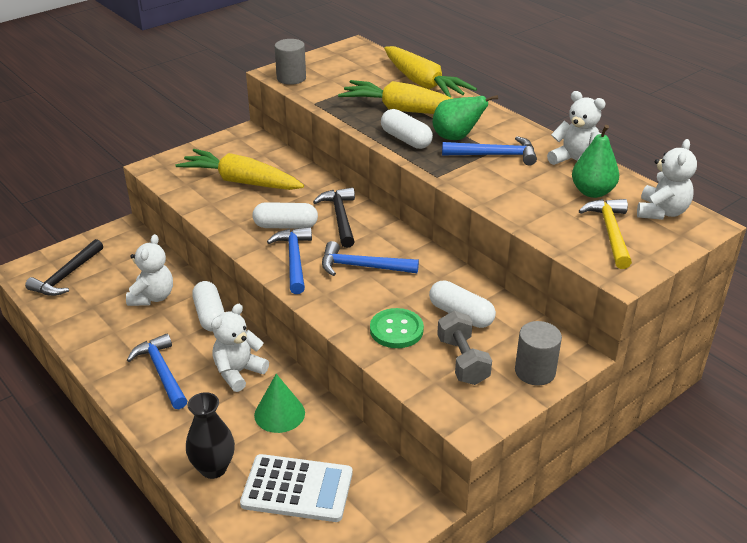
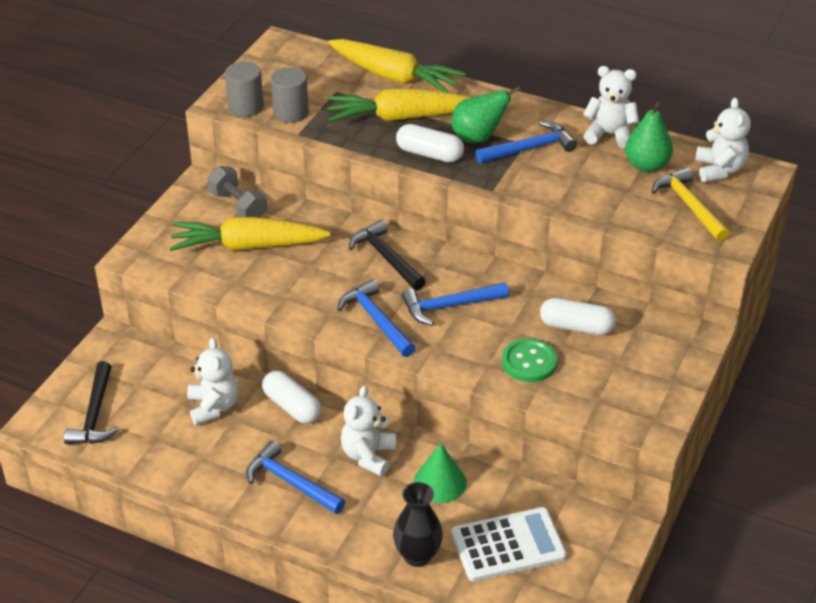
camera: 25 degrees left, 5 degrees up
white capsule [253,202,318,229] -> none
grey dumbbell [437,311,492,385] -> grey dumbbell moved to [207,166,267,218]
grey cylinder [515,321,562,385] -> grey cylinder moved to [271,67,309,123]

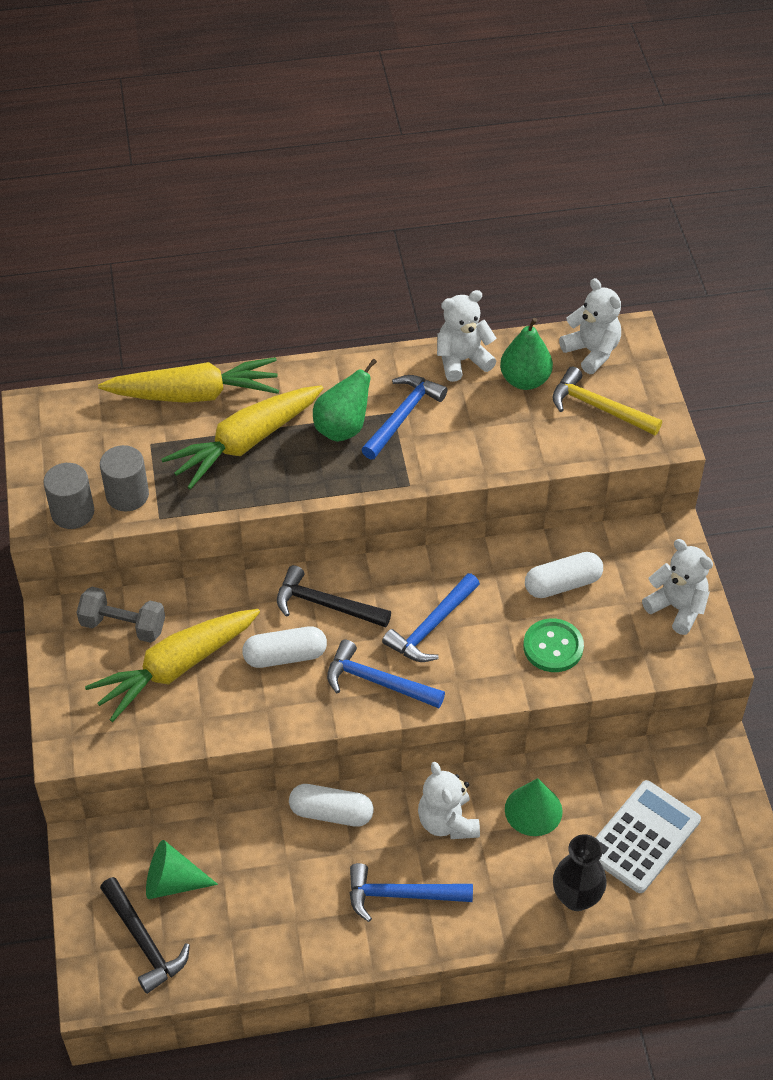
camera: 35 degrees left, 10 degrees up
white teddy bear [187,337,238,425] -> white teddy bear moved to [642,539,713,635]
white capsule [396,124,464,163] -> white capsule moved to [242,626,327,668]
none -> green cone [146,840,218,899]

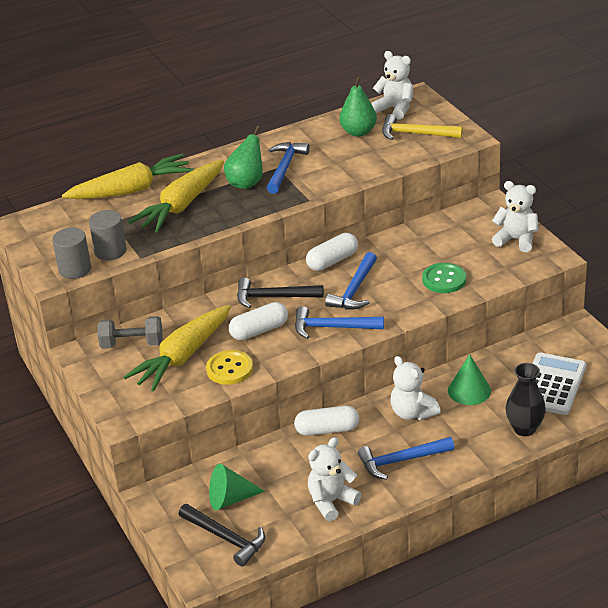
camera: 15 degrees left, 15 degrees down
white teddy bear [437,290,496,382] -> white teddy bear moved to [308,437,361,521]
white capsule [525,552,603,598] -> white capsule moved to [306,233,358,271]
none -> yellow button [206,350,253,385]

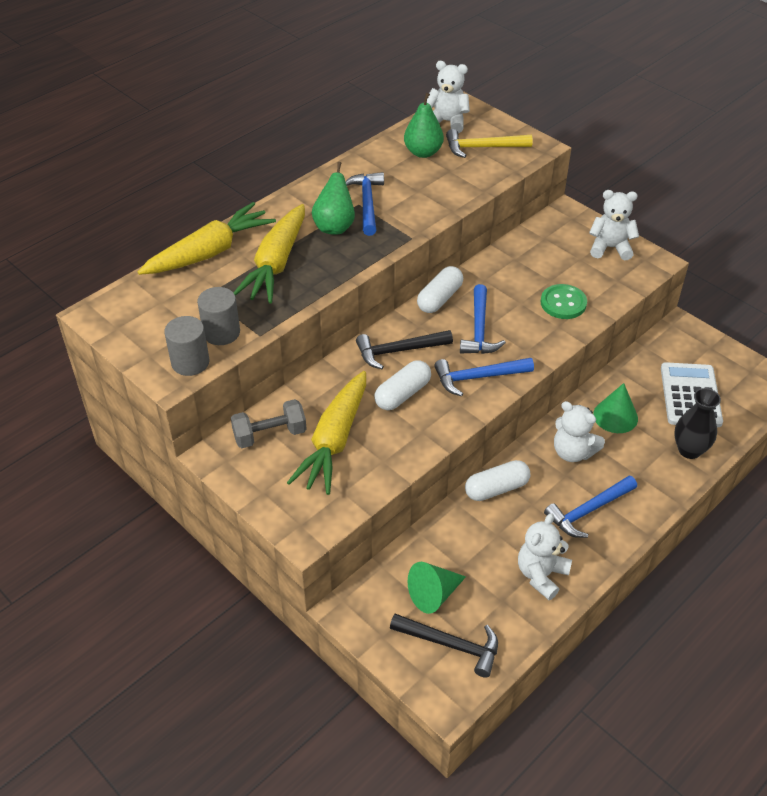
camera: 20 degrees left, 10 degrees up
yellow button [206,350,253,385] -> none

